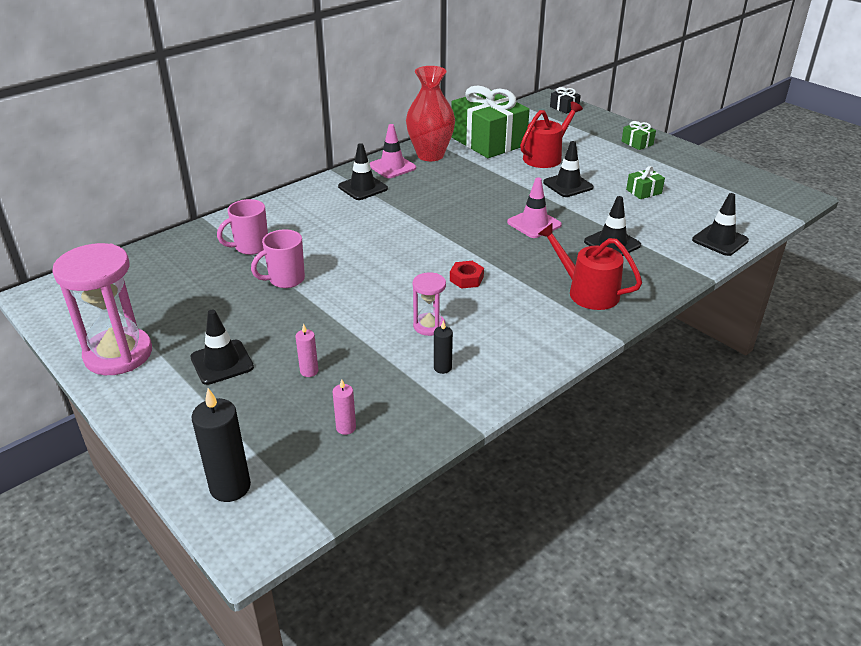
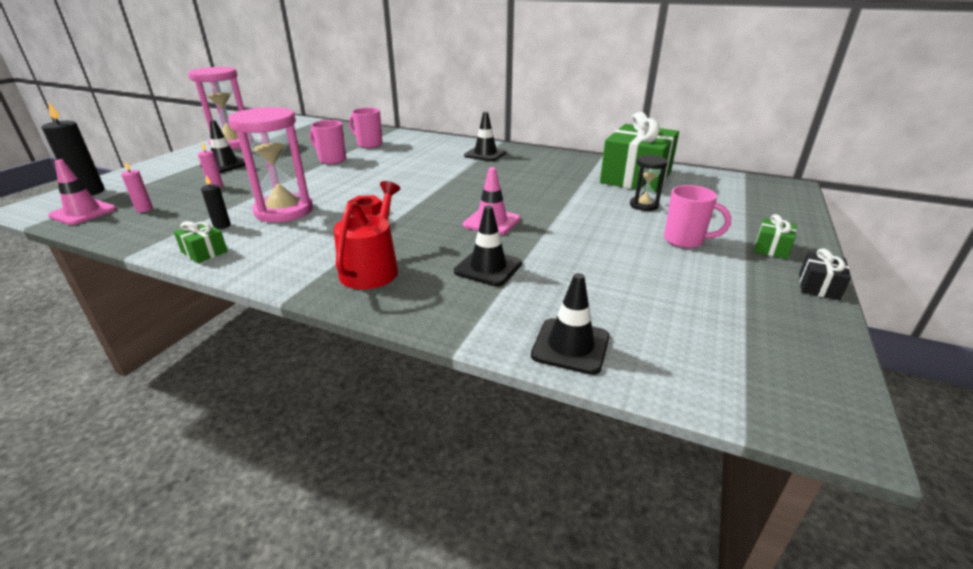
camera: 65 degrees right, 5 degrees down
pink traffic cone [370,124,416,178] -> pink traffic cone moved to [48,159,117,225]
red vase [406,66,455,161] -> none
pink hourglass [413,272,446,336] -> pink hourglass [228,107,313,222], size x1.96
red watering can [520,101,583,168] -> black hourglass [630,155,668,211]
black traffic cone [543,141,593,197] -> none
black gift [550,87,581,114] -> black gift moved to [799,248,851,300]
green gift [626,166,665,199] -> green gift moved to [174,221,228,263]
none -> pink mug [664,185,731,248]

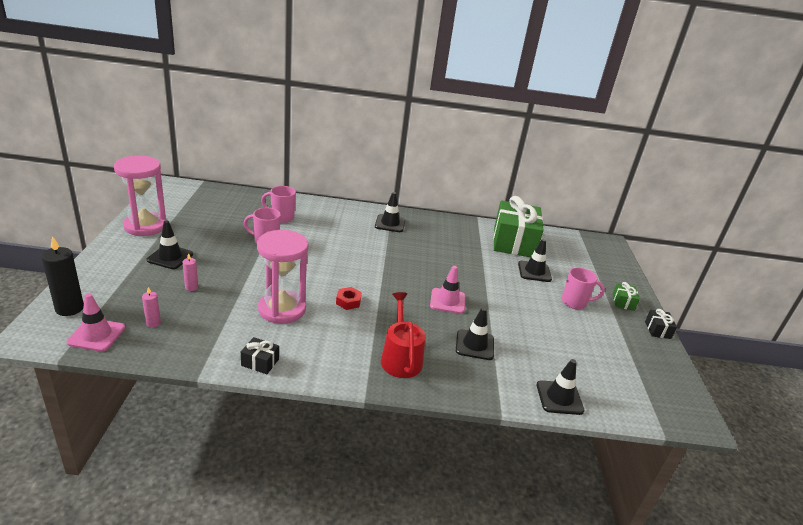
camera: 25 degrees left, 0 degrees up
green gift [174,221,228,263] -> black gift [241,337,279,374]
black candle [201,175,231,229] -> none
black hourglass [630,155,668,211] -> black traffic cone [518,239,552,282]

